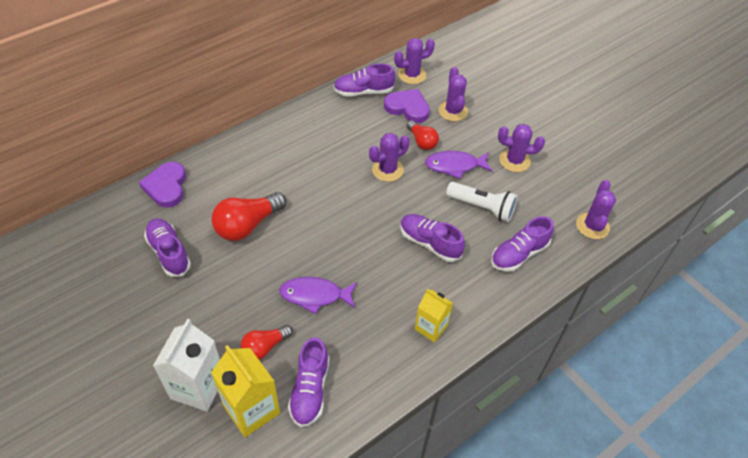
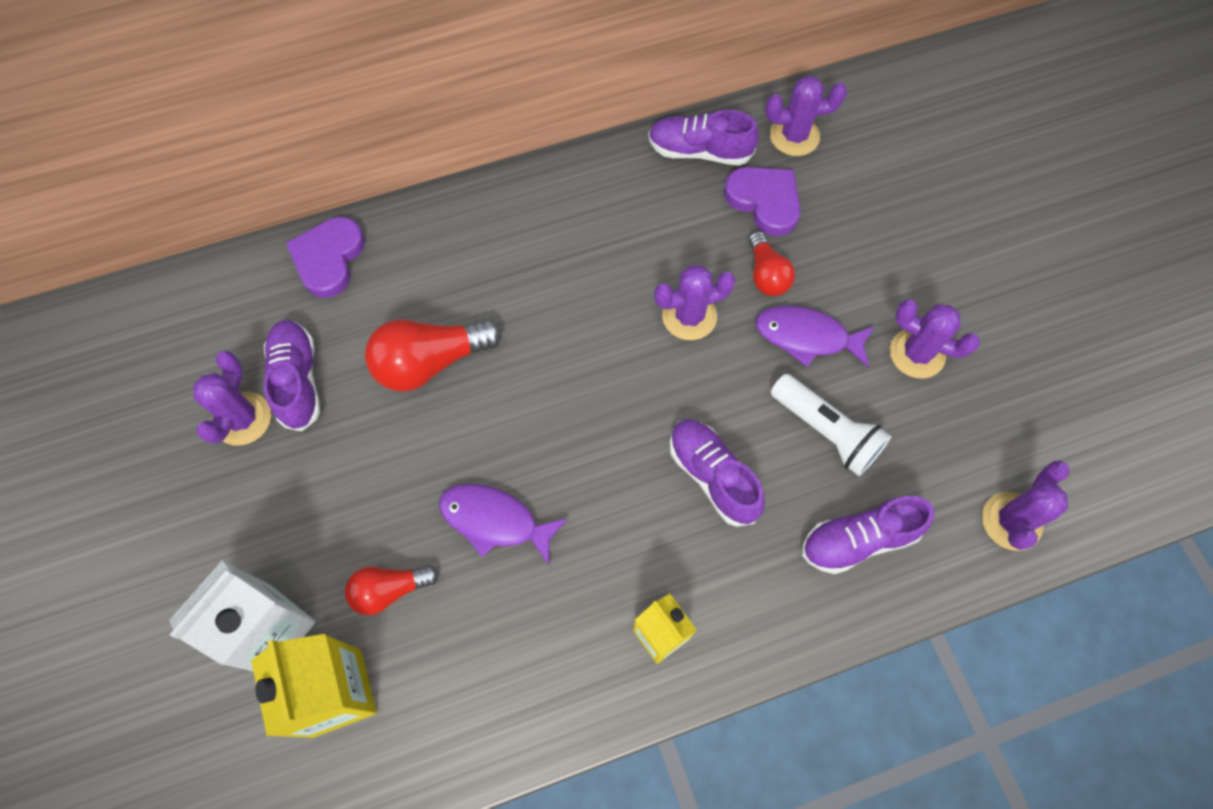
camera: 20 degrees right, 15 degrees up
purple shoe [288,337,329,427] -> none
purple cactus [439,67,468,121] -> purple cactus moved to [193,351,271,446]

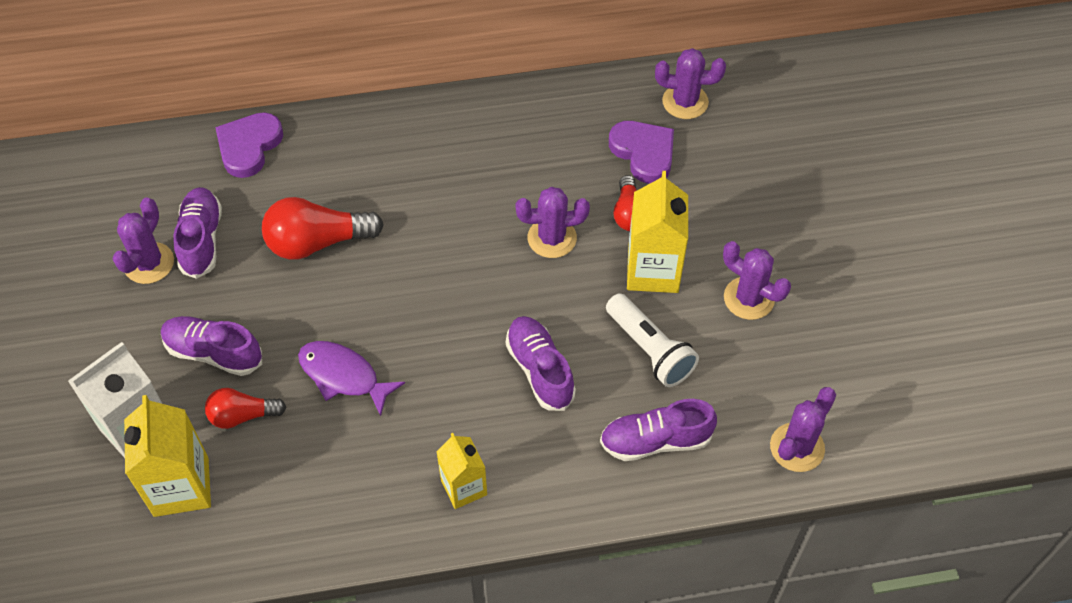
camera: 10 degrees right, 10 degrees down
purple shoe [648,110,759,166] -> purple shoe moved to [161,316,262,376]
purple fish [755,306,875,367] -> yellow carton [627,171,688,293]

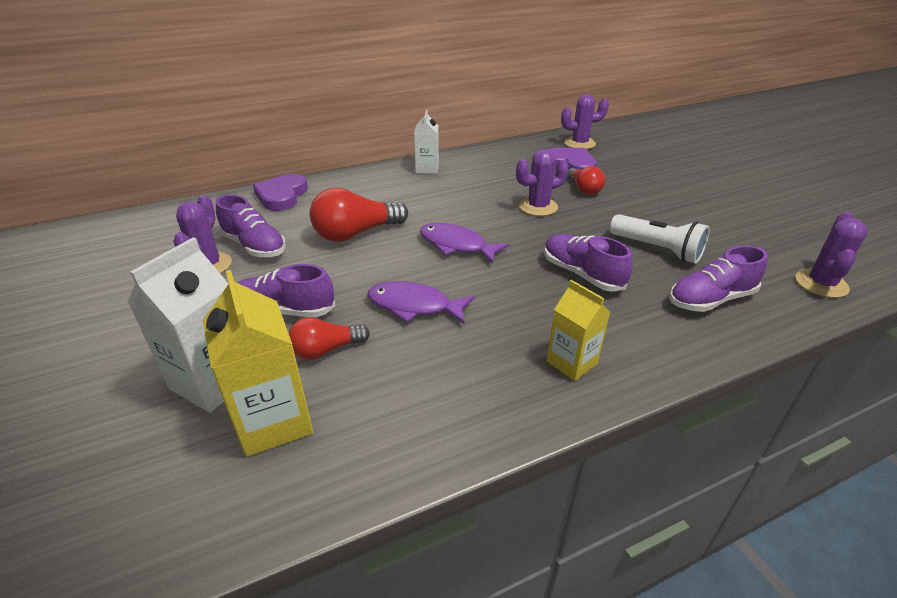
camera: 15 degrees left, 20 degrees down
purple shoe [173,187,222,279] -> purple shoe turned 150 degrees clockwise [216,195,286,257]
yellow carton [627,171,688,293] -> none
purple cactus [723,241,791,320] -> none
none -> white carton [414,110,439,174]
none -> purple fish [420,223,509,264]

